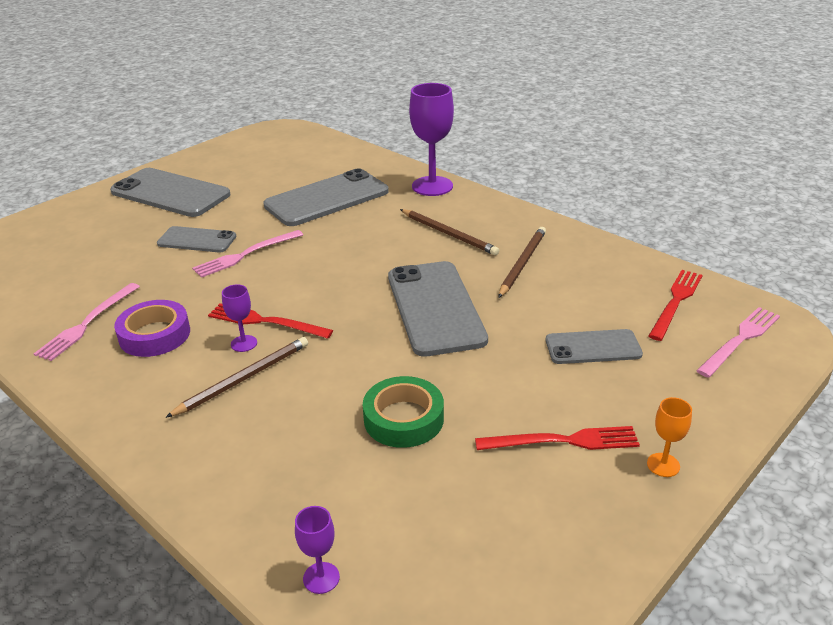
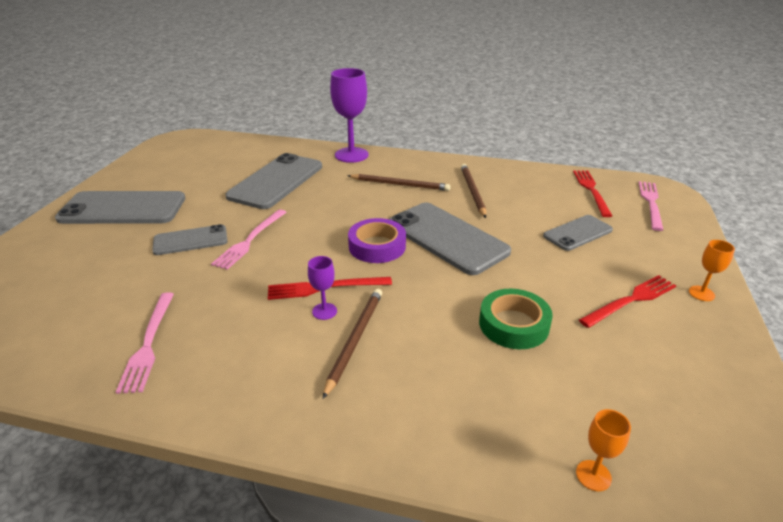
camera: 30 degrees left, 0 degrees up
purple tape [114,300,190,357] -> purple tape moved to [348,218,406,263]
purple goblet [295,506,340,594] -> orange goblet [576,409,631,491]

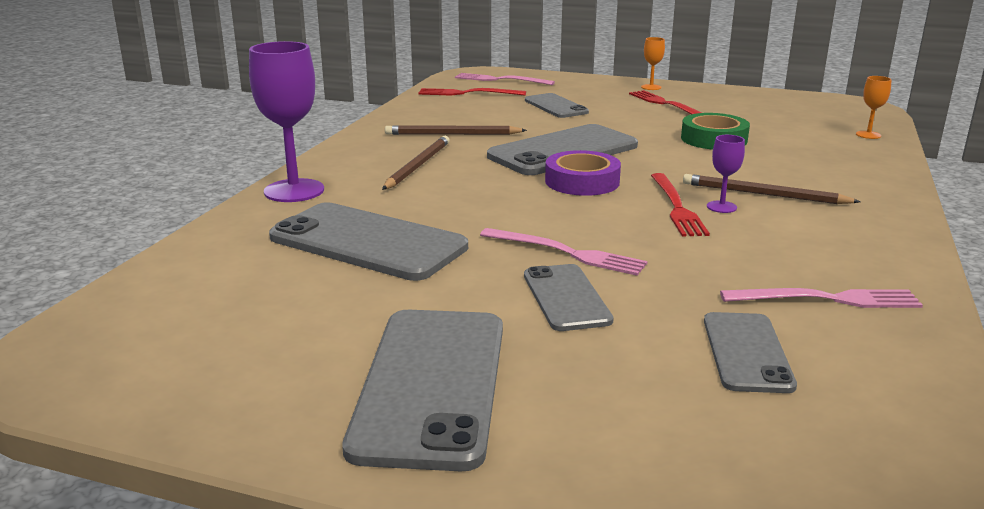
camera: 85 degrees left, 10 degrees down
none -> grey phone [704,312,797,393]

